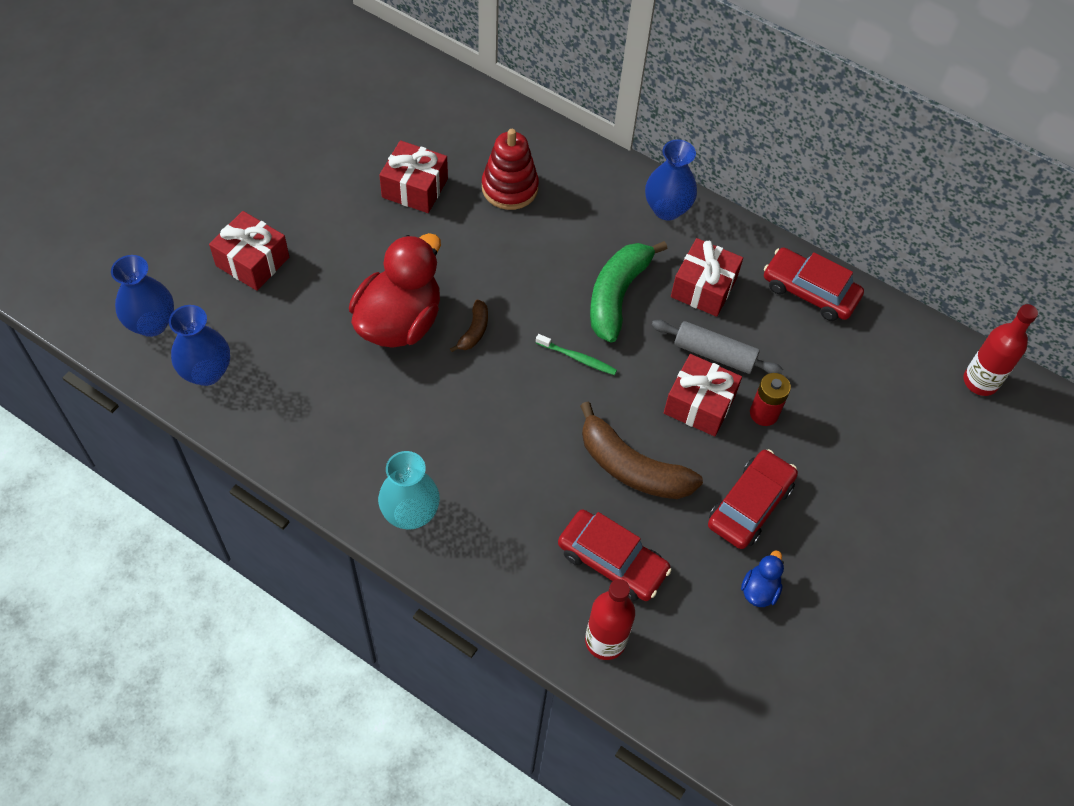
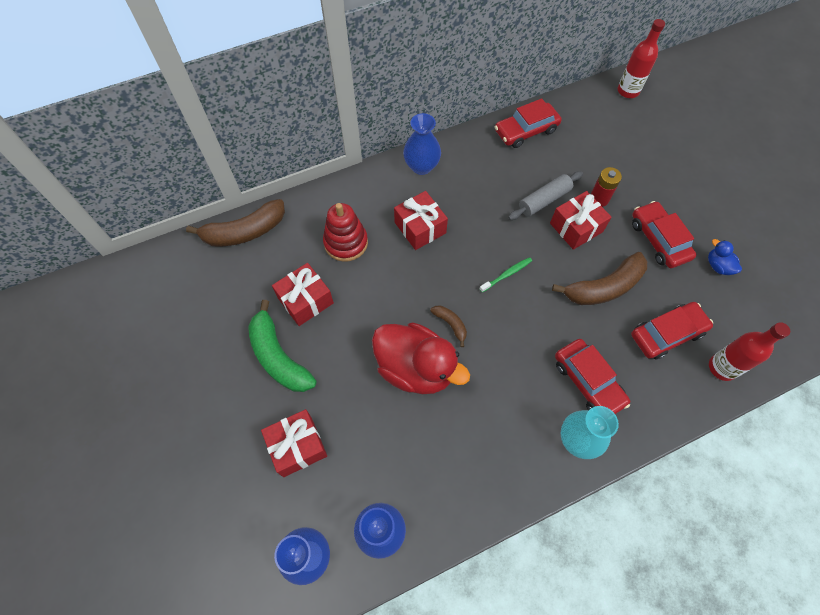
camera: 55 degrees left, 5 degrees up
red duck [349,233,441,348] -> red duck turned 150 degrees clockwise [372,322,470,394]
green banana [590,241,667,343] -> green banana moved to [248,300,316,392]
red gift [671,238,743,317] -> red gift moved to [394,191,448,250]
none -> brown banana [186,199,285,246]
none -> red car [555,339,630,414]

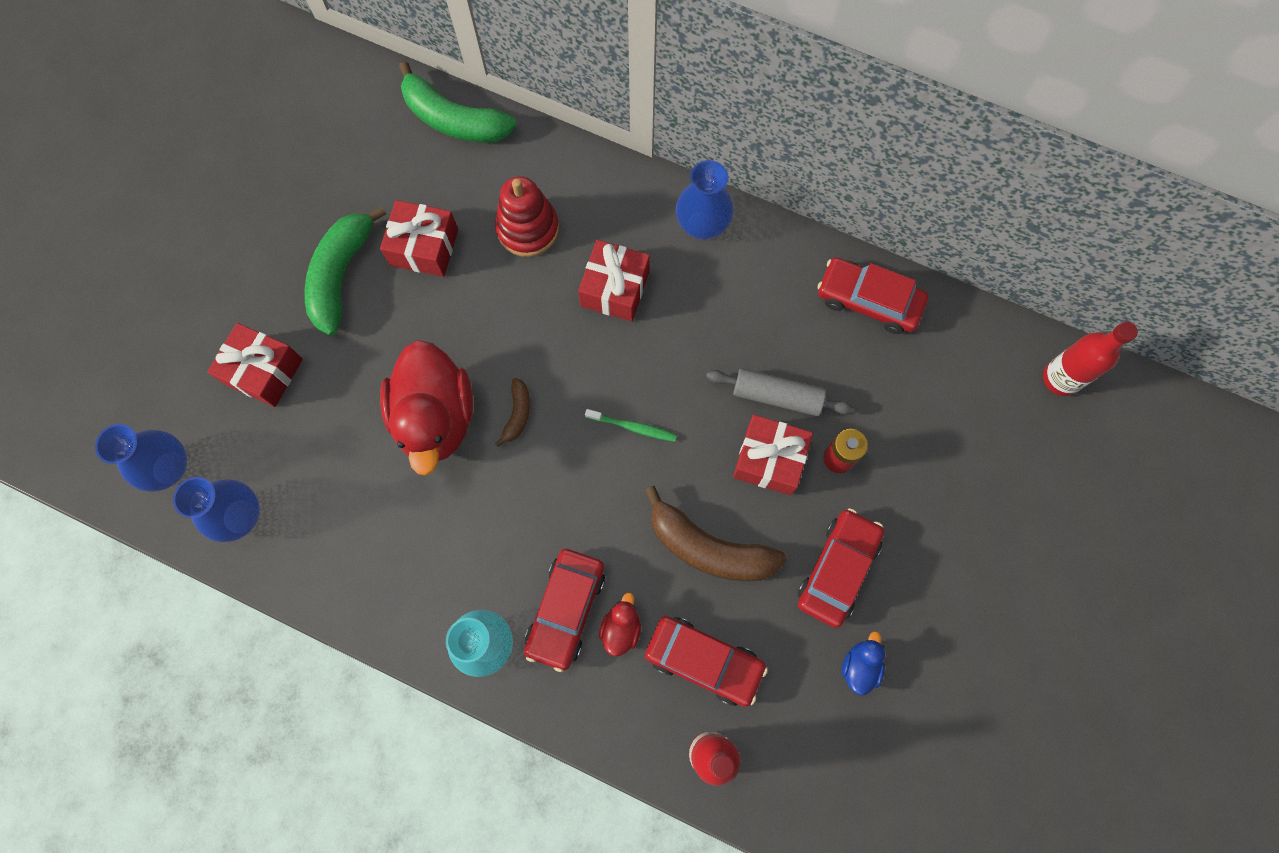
camera: 50 degrees right, 10 degrees up
brown banana [186,199,285,246] -> green banana [399,61,516,143]
none -> red duck [599,593,641,656]

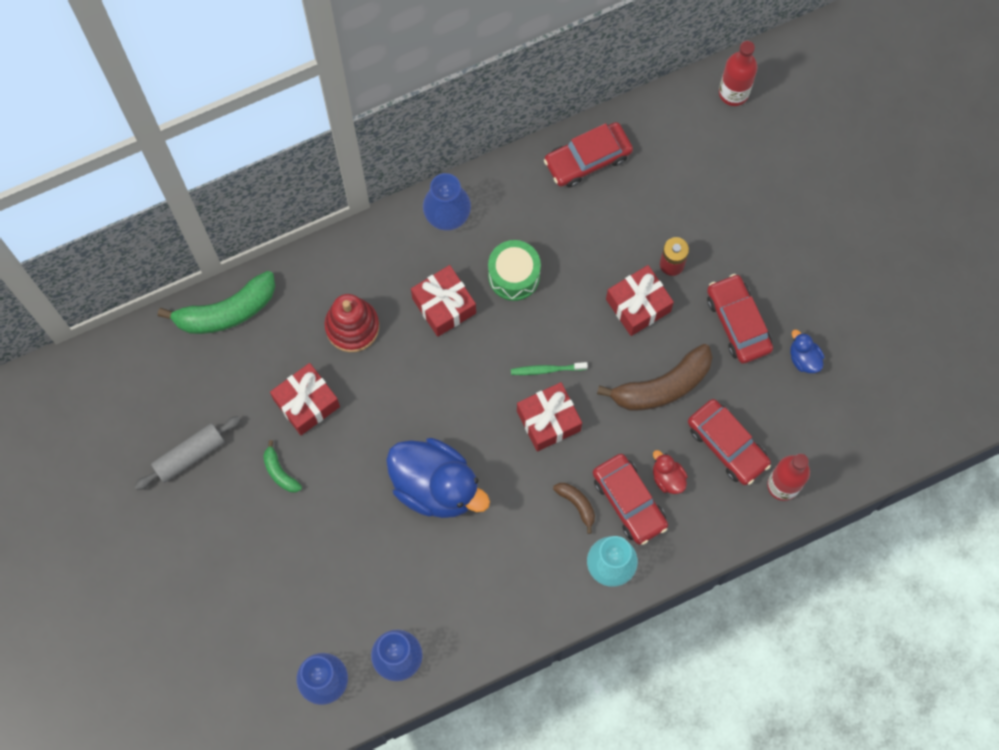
camera: 50 degrees left, 0 degrees up
red gift [207,323,303,407] -> red gift moved to [517,382,582,451]
green banana [305,206,386,336] -> green banana [263,440,302,493], size x0.49
red duck [380,340,473,475] -> blue duck [386,438,490,518]
brown banana [495,378,530,447] -> brown banana moved to [553,483,595,534]
green toothbrush [585,409,677,442] -> green toothbrush turned 150 degrees counterclockwise [511,362,588,375]
red car [645,616,768,707] -> red car turned 75 degrees clockwise [688,399,771,485]
grey rolling pin [706,368,854,416] -> grey rolling pin moved to [134,416,241,490]
none -> green drum [488,240,541,301]

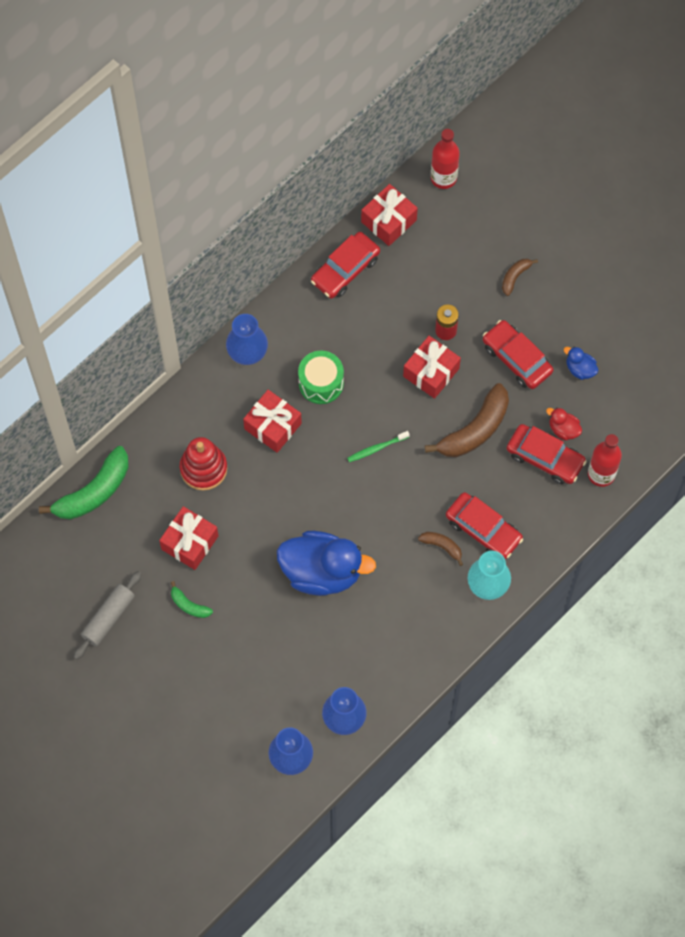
camera: 20 degrees left, 5 degrees down
red gift [517,382,582,451] -> red gift moved to [361,184,418,246]
red duck [653,450,688,494] -> red duck moved to [546,408,582,440]
none -> brown banana [502,259,538,296]

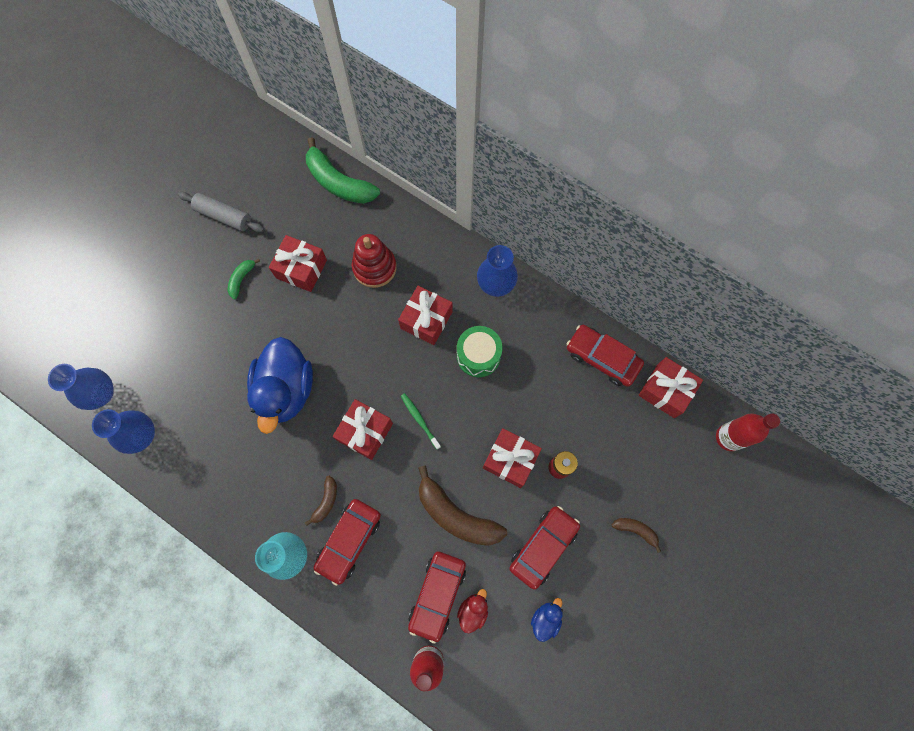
camera: 80 degrees right, 5 degrees up
none -> red gift [333,399,393,460]

